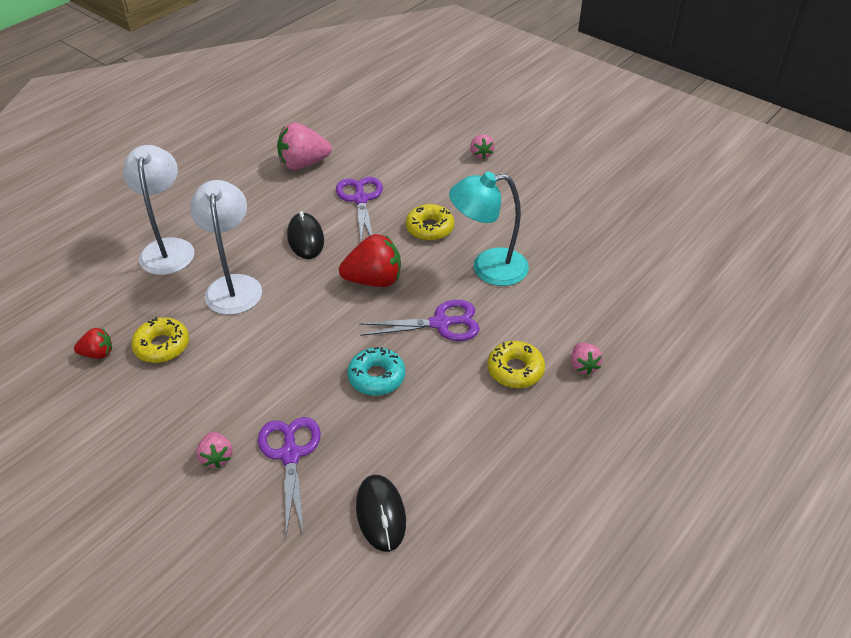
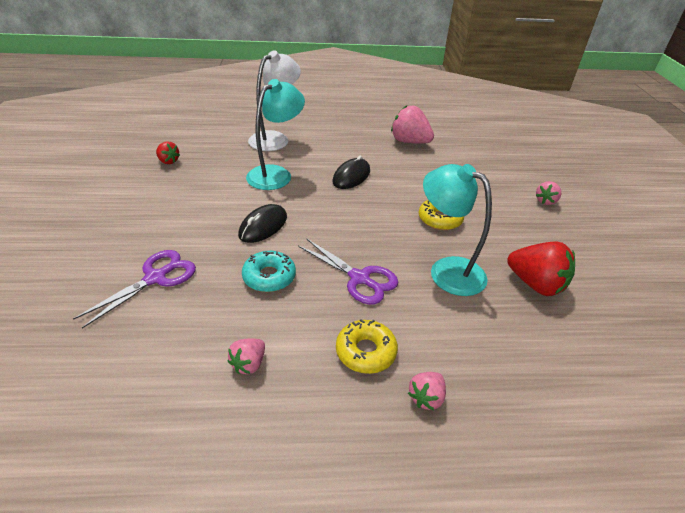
camera: 45 degrees right, 5 degrees down
yellow donut [131,317,189,363] -> none
white lamp [190,180,262,315] -> turquoise lamp [246,79,305,190]
pink strawberry [196,432,233,468] -> pink strawberry moved to [228,339,265,374]
purple scissors [336,177,383,242] -> none
red strawberry [339,234,401,287] -> red strawberry moved to [507,242,575,296]
black mouse [356,475,406,552] -> black mouse moved to [238,204,287,243]

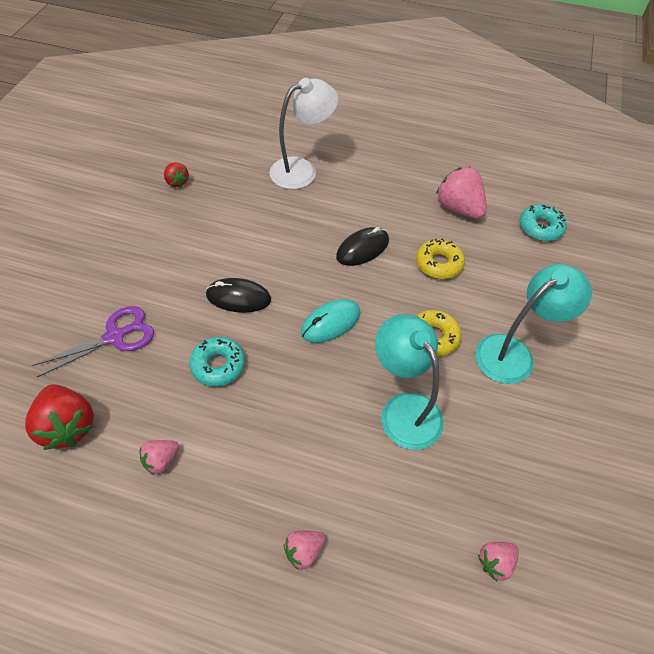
camera: 20 degrees right, 15 degrees up
black mouse [238,204,287,243] -> black mouse turned 45 degrees clockwise [205,278,271,313]
turquoise lamp [246,79,305,190] -> turquoise lamp moved to [475,264,592,384]
purple scissors [298,239,399,305] -> none
yellow donut [336,320,398,374] -> yellow donut moved to [416,238,465,279]
red strawberry [507,242,575,296] -> red strawberry moved to [25,384,94,450]
pink strawberry [536,181,561,205] -> pink strawberry moved to [478,542,519,581]
none -> turquoise mouse [301,299,360,343]
none -> turquoise donut [519,204,567,241]

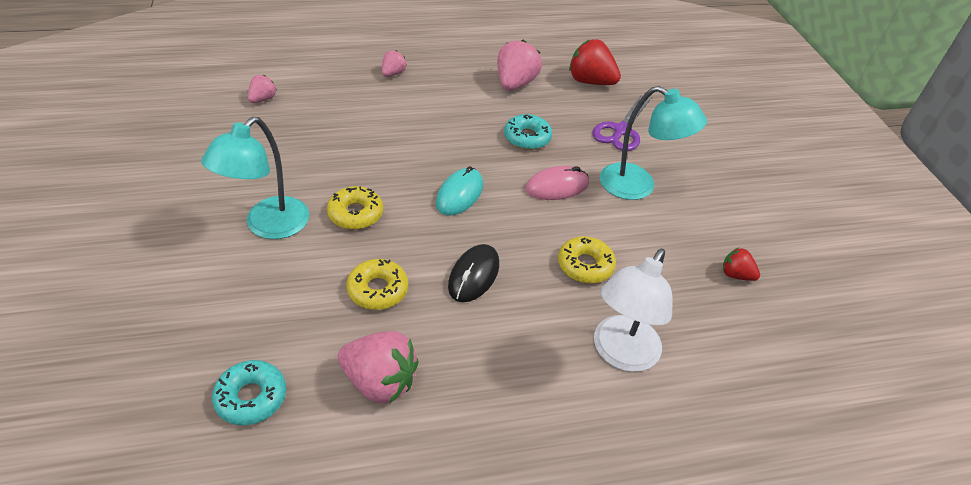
camera: 150 degrees right, 10 degrees down
pink strawberry [140,440,179,475] -> pink strawberry [497,40,542,91], size x1.84
black mouse [205,278,271,313] -> pink mouse [525,166,589,200]
turquoise lamp [375,314,444,450] -> turquoise lamp moved to [600,86,707,200]
none -> yellow donut [558,236,616,283]

